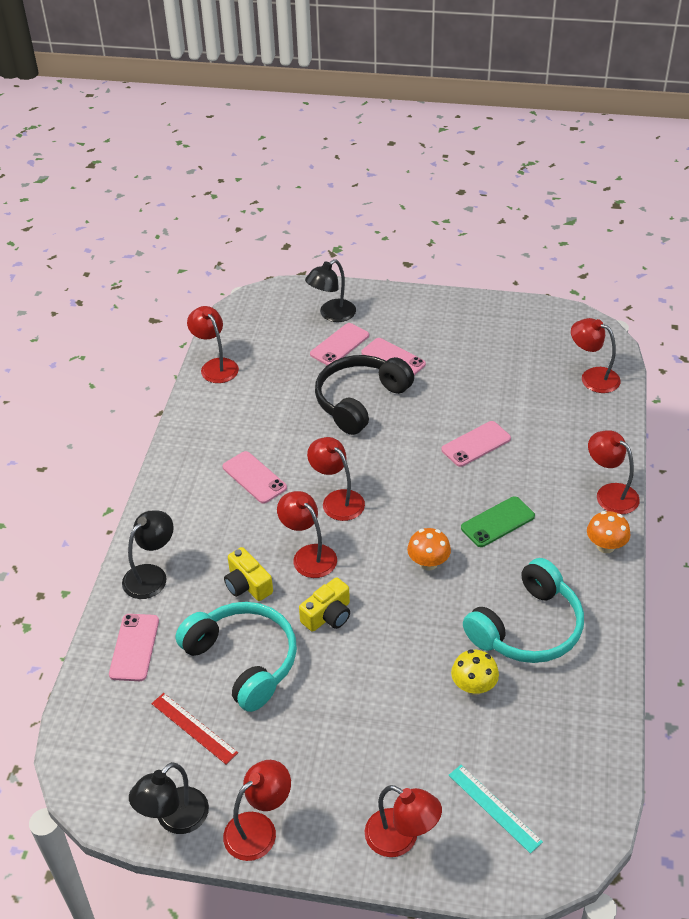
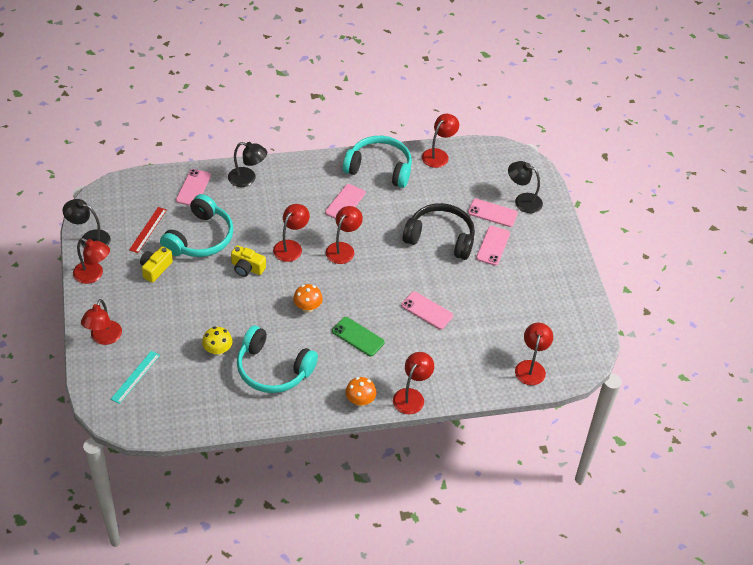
camera: 65 degrees right, 5 degrees up
pink phone [109,614,159,681] -> pink phone turned 60 degrees counterclockwise [176,169,211,206]
yellow camera [224,547,273,601] -> yellow camera moved to [140,246,173,283]
none -> turquoise headphones [343,136,412,188]

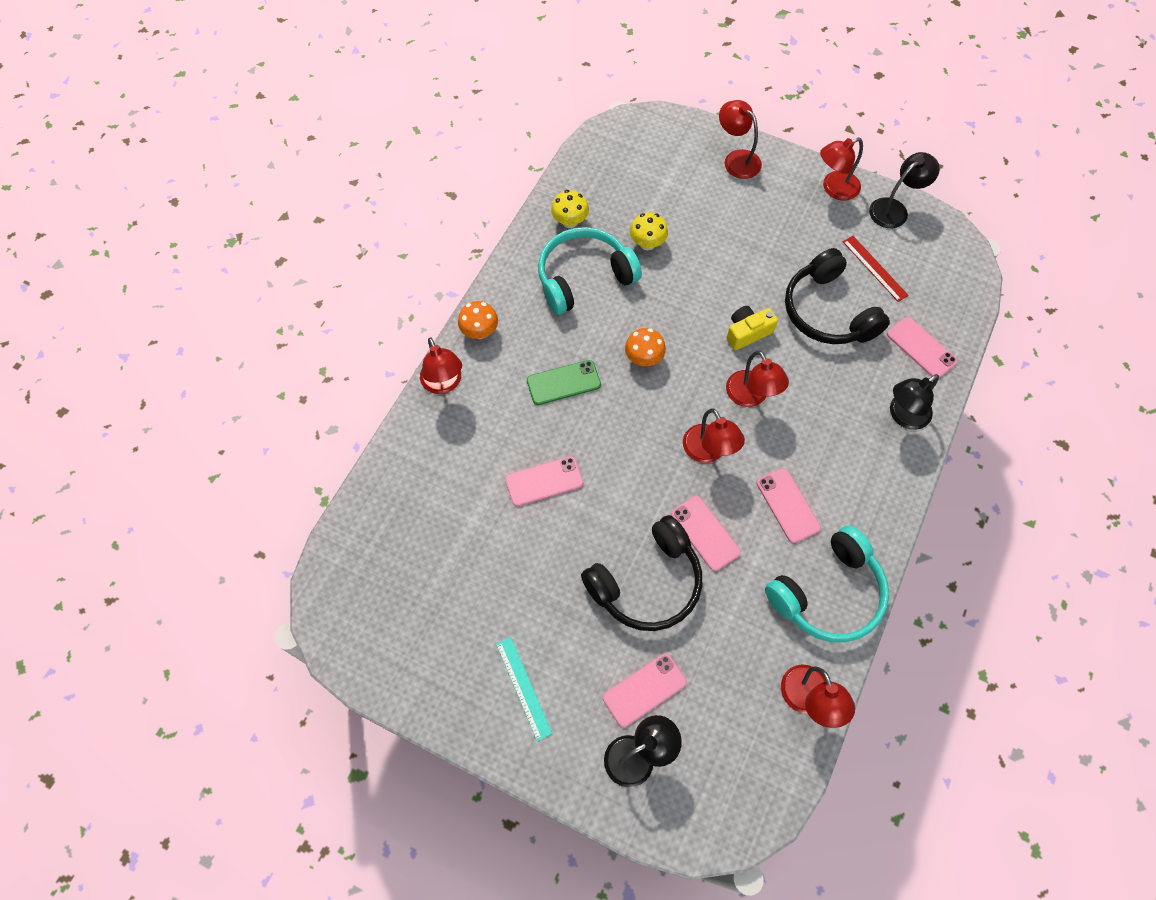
camera: 130 degrees right, 15 degrees up
turquoise ruler [111,351,160,404] -> turquoise ruler moved to [496,637,552,741]
yellow camera [140,246,173,283] -> none
turquoise headphones [160,194,234,257] -> black headphones [785,248,890,344]
pink phone [476,226,510,266] -> pink phone moved to [671,496,741,571]
red lamp [515,322,553,385] -> none
none -> yellow mushroom [551,190,589,228]

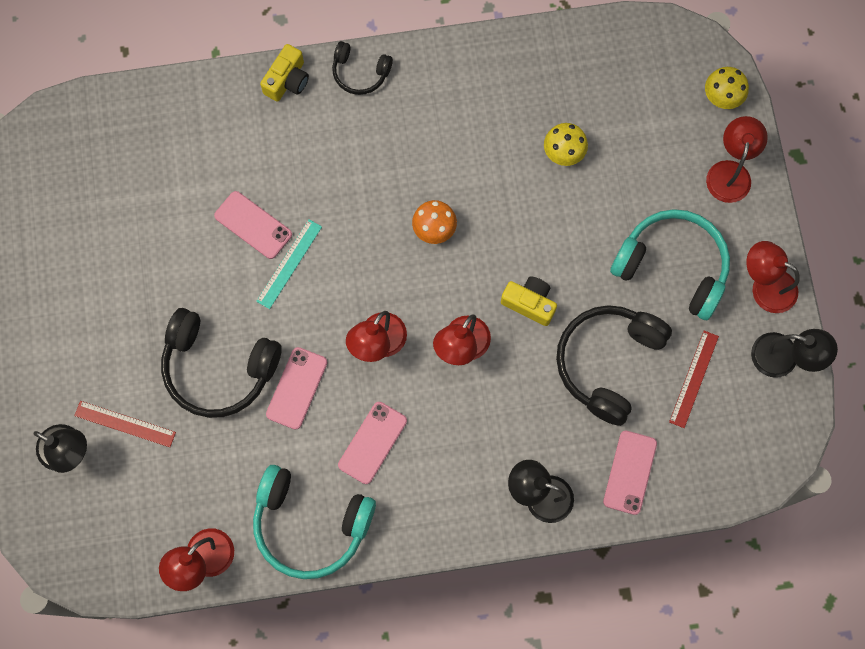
camera: 55 degrees right, 10 degrees up
red lamp [420,337,462,394] -> yellow camera [260,44,309,102]
orange mushroom [458,301,498,339] -> black headphones [332,41,393,95]
turquoise ruler [496,637,552,741] -> turquoise ruler moved to [256,219,322,309]
green phone [527,360,601,405] -> none
turquoise headphones [538,227,642,315] -> turquoise headphones moved to [610,209,730,320]
yellow mushroom [551,190,589,228] -> yellow mushroom moved to [705,67,749,109]
pink phone [603,653,687,727] -> red ruler [74,401,176,447]

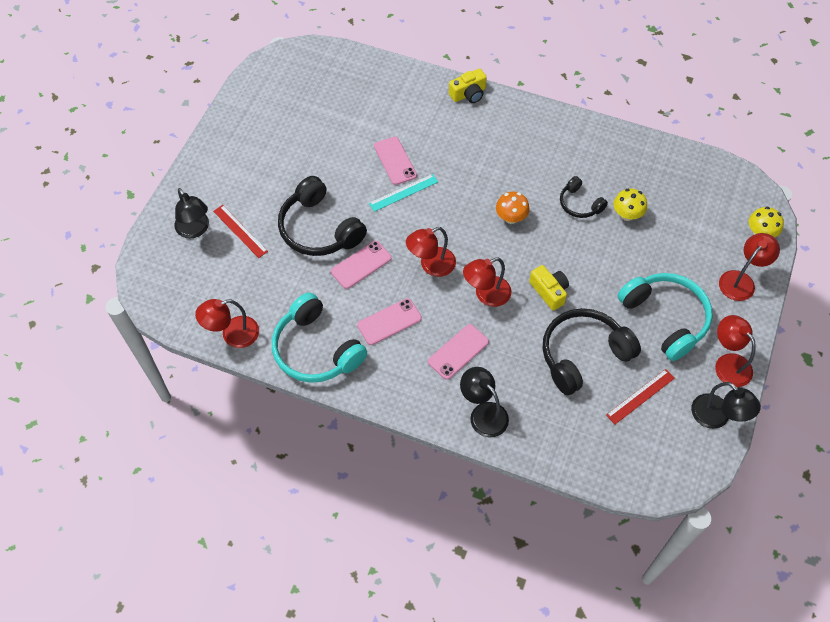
camera: 30 degrees right, 15 degrees down
black headphones [332,41,393,95] -> black headphones moved to [560,176,608,218]
pink phone [603,430,657,515] -> pink phone moved to [428,324,489,380]

